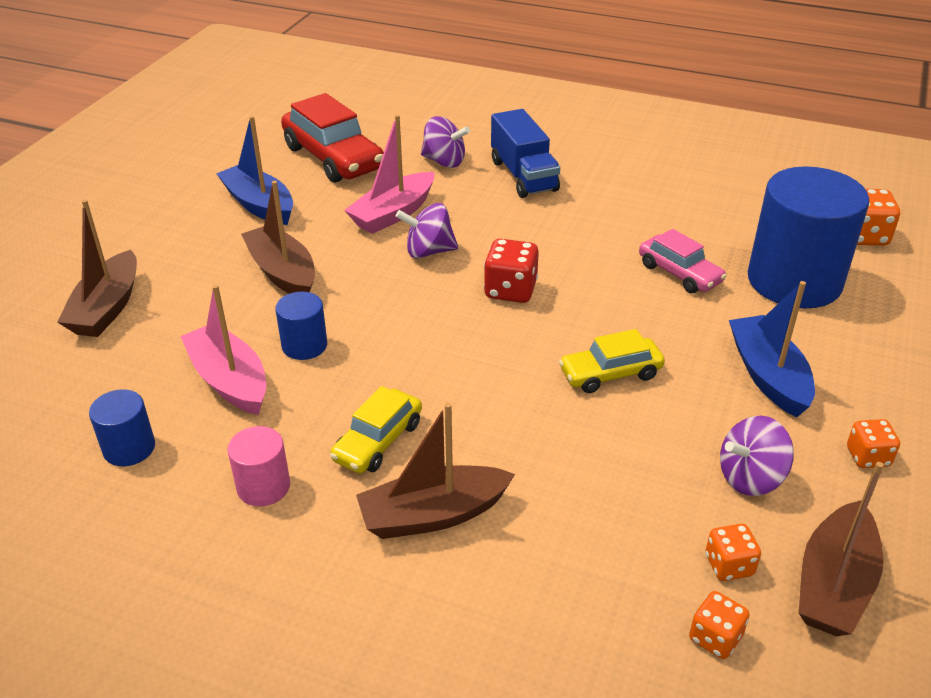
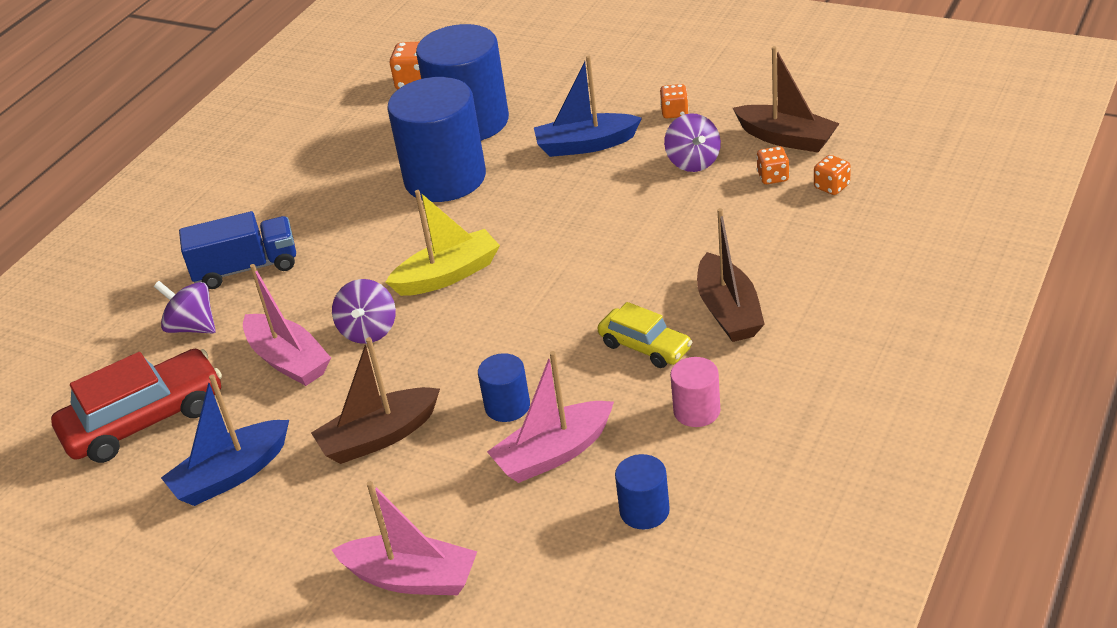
camera: 80 degrees left, 0 degrees up
brown boat [57,200,137,337] -> pink boat [332,481,477,595]
purple spinning top [421,116,470,168] -> purple spinning top turned 90 degrees counterclockwise [154,281,216,334]
red dice [484,239,539,303] -> yellow boat [386,190,500,296]
yellow car [559,329,665,393] -> none
pink car [639,229,727,293] -> blue cylinder [387,77,486,202]

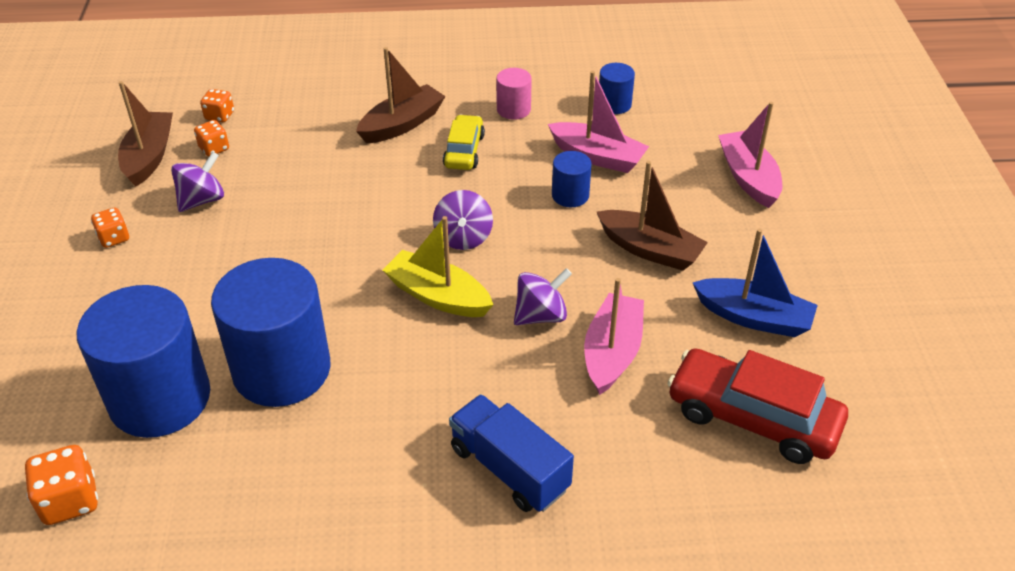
camera: 125 degrees left, 5 degrees up
purple spinning top [154,281,216,334] -> purple spinning top moved to [433,190,493,250]
blue boat [534,55,642,157] -> none

